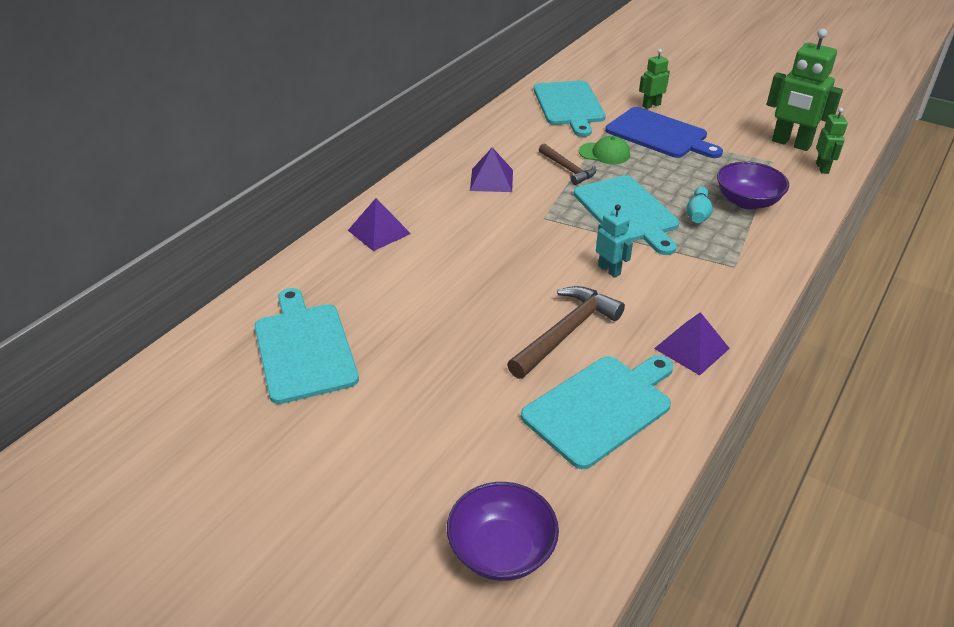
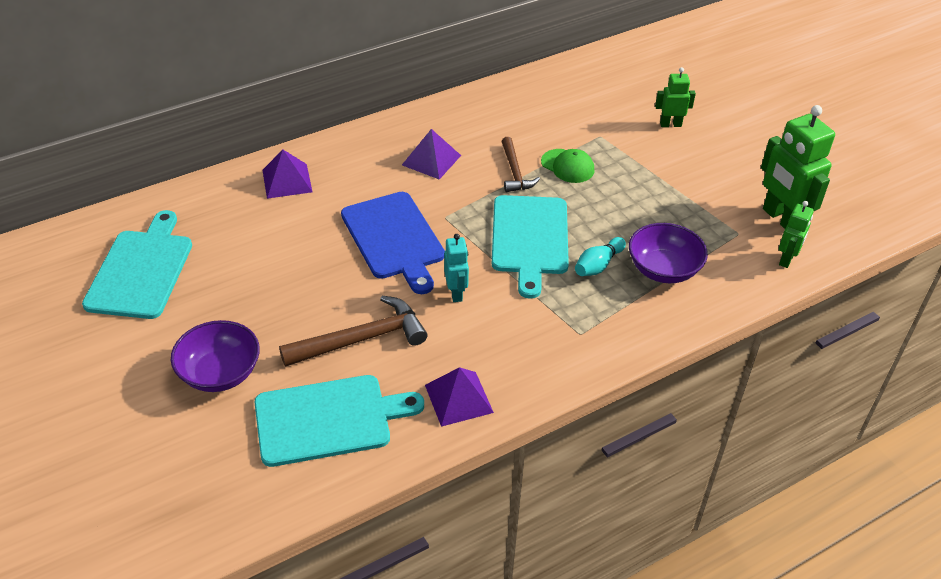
camera: 25 degrees right, 5 degrees up
purple bowl [447,482,559,581] -> purple bowl moved to [171,320,260,392]
turquoise cutting board [534,80,606,137] -> none
blue cutting board [605,107,723,158] -> blue cutting board moved to [341,192,445,294]

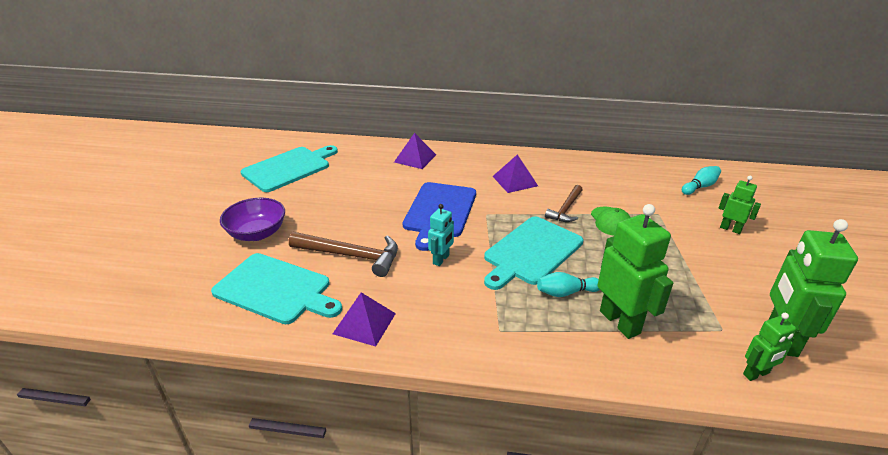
camera: 40 degrees right, 10 degrees down
purple bowl [629,223,708,283] -> green robot [598,204,673,339]
none -> turquoise bowling pin [682,166,721,195]

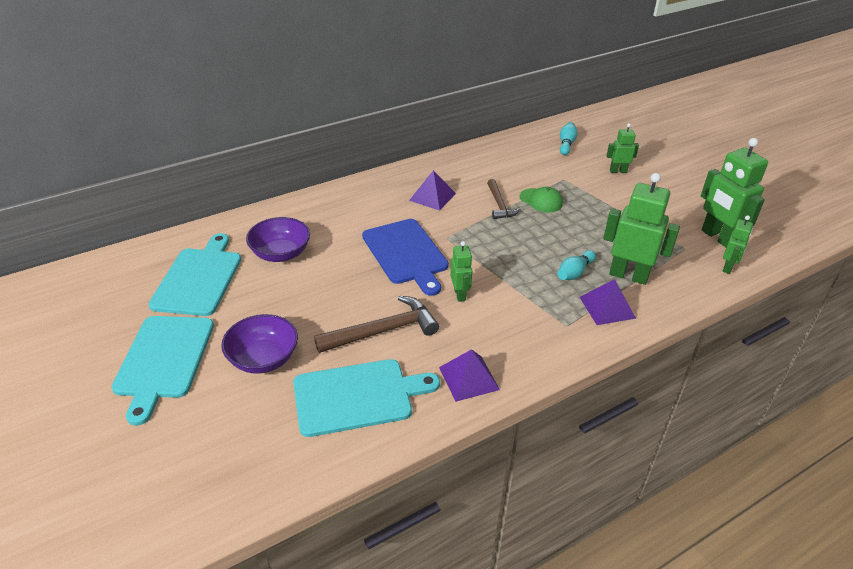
camera: 40 degrees left, 5 degrees up
purple pyramid [394,133,436,169] -> purple pyramid moved to [580,279,636,325]
turquoise robot [428,204,454,266] -> green robot [450,241,472,302]
turquoise cutting board [484,216,583,290] -> turquoise cutting board moved to [111,316,214,426]
none -> purple bowl [246,217,310,262]

